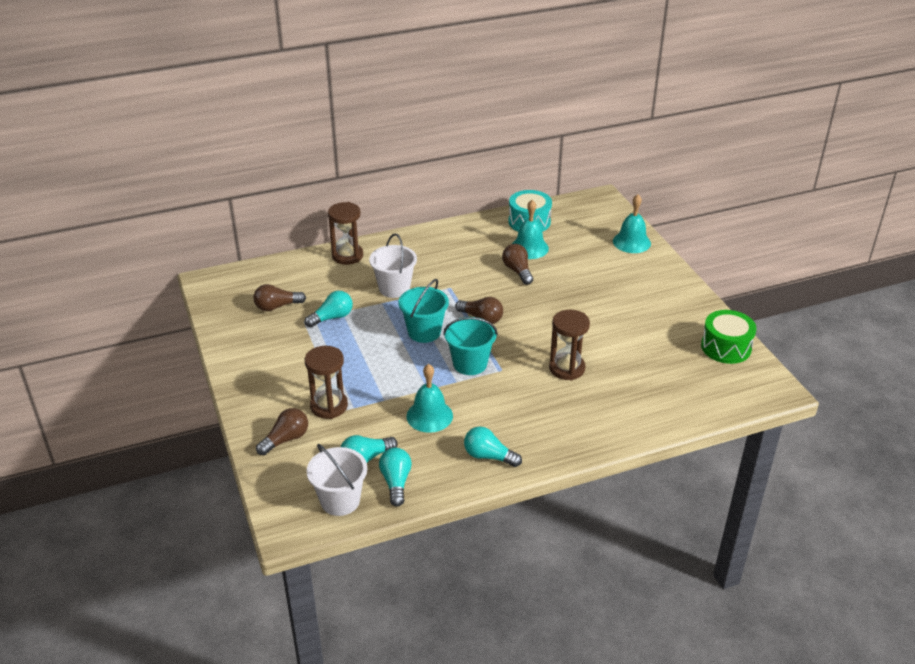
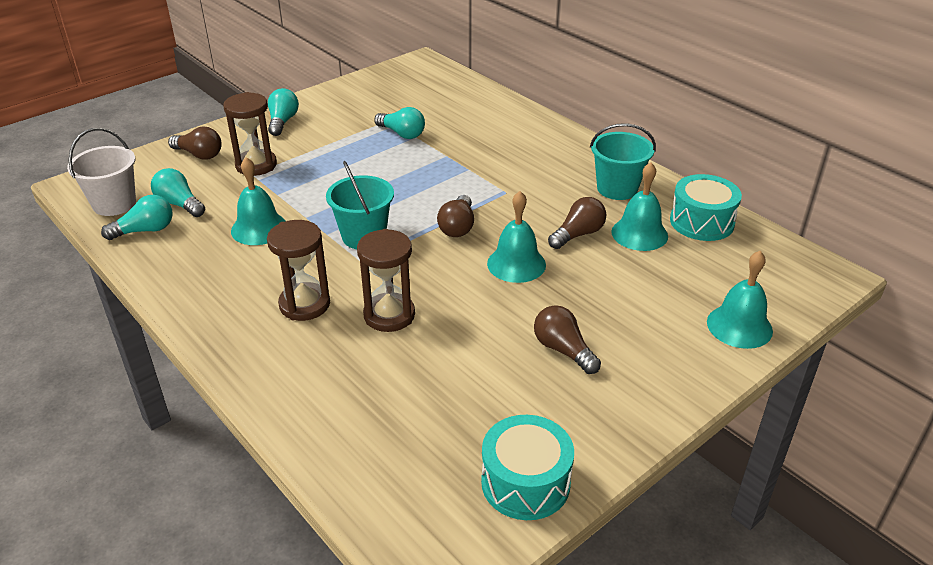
camera: 70 degrees right, 0 degrees up
brown light bulb [253,284,306,311] -> brown light bulb moved to [534,305,601,374]
brown hourglass [328,202,363,265] -> brown hourglass moved to [267,220,330,321]
white bucket [369,233,417,298] -> none
turquoise bucket [399,279,449,343] -> turquoise bucket moved to [590,123,656,200]
turquoise light bulb [464,426,522,467] -> turquoise light bulb moved to [268,88,299,136]
green drum [701,310,757,364] -> turquoise drum [481,415,574,520]
none -> turquoise bell [487,191,546,283]

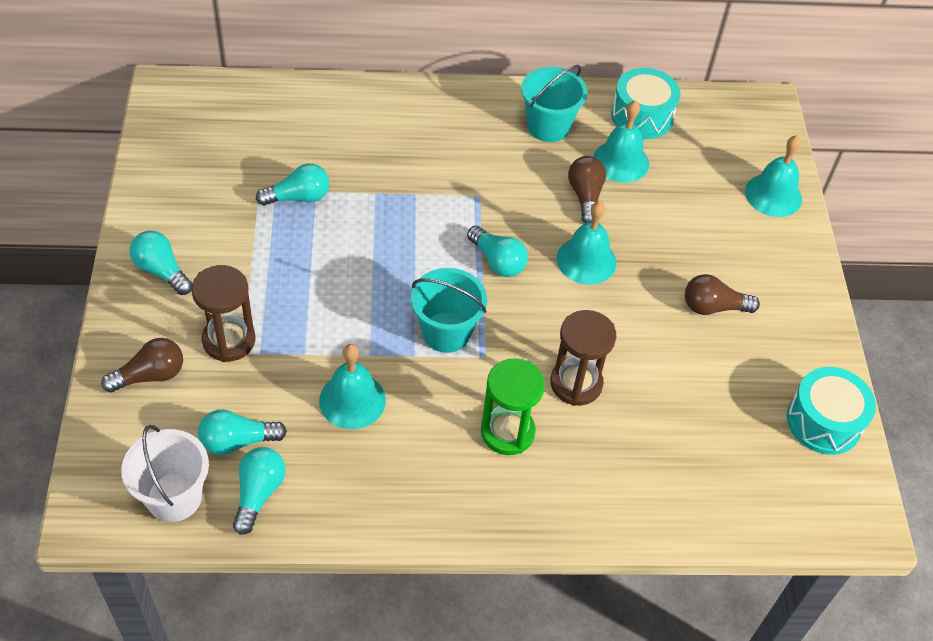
camera: 55 degrees left, 15 degrees up
brown hourglass [267,220,330,321] -> green hourglass [481,358,545,455]
brown light bulb [437,195,474,237] -> turquoise light bulb [467,225,528,277]

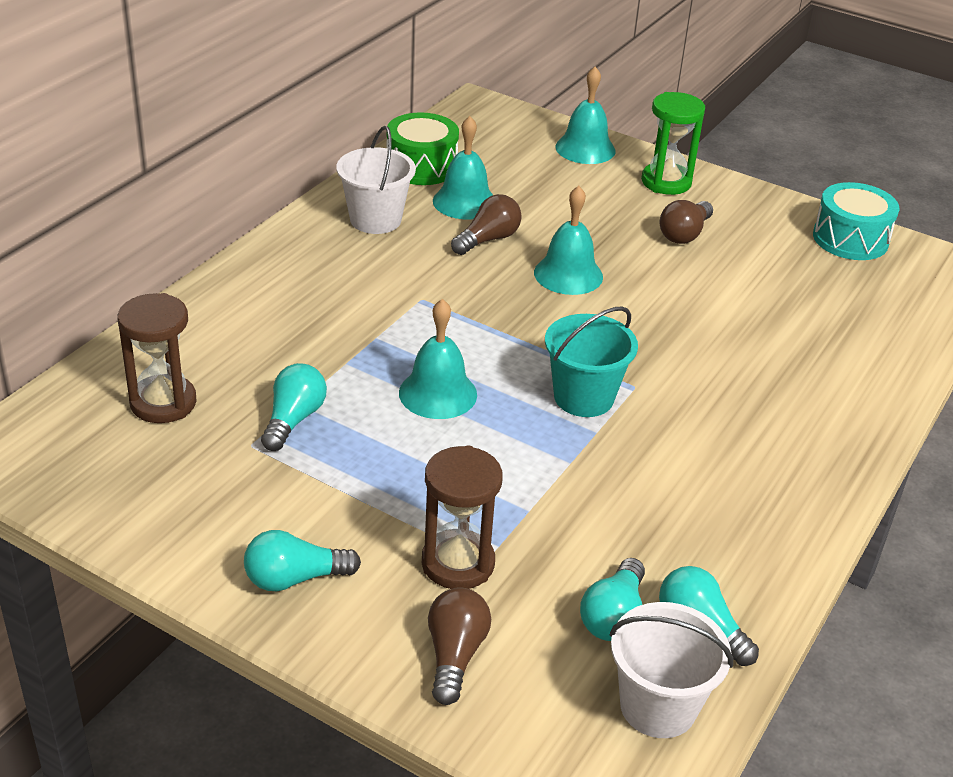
camera: 55 degrees left, 15 degrees down
turquoise bell [319,344,386,429] -> turquoise bell moved to [399,299,477,419]
turquoise light bulb [467,225,528,277] -> none
green hourglass [481,358,545,455] -> green hourglass moved to [641,92,705,195]
turquoise bucket [521,65,587,142] -> white bucket [337,126,416,234]
brown hourglass [550,310,616,406] -> brown hourglass moved to [117,293,196,423]
brown light bulb [568,156,606,223] -> brown light bulb turned 105 degrees clockwise [451,194,522,255]
turquoise drum [611,68,681,139] -> green drum [386,112,459,185]

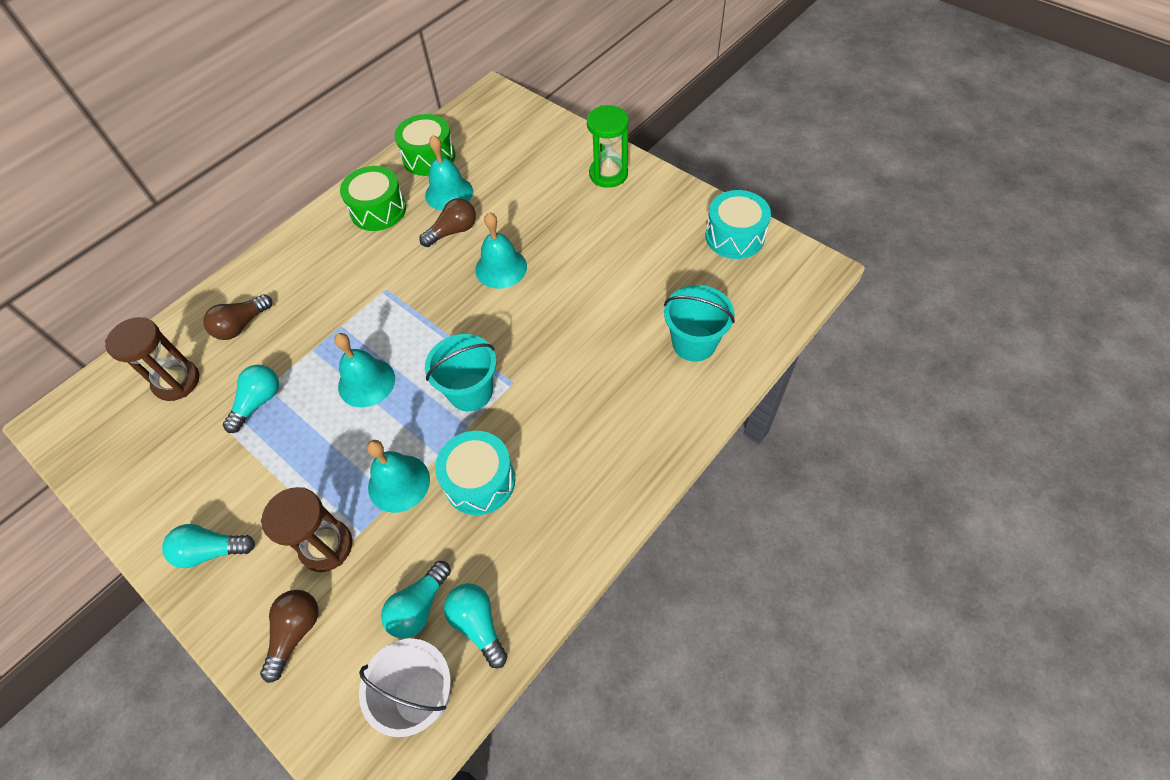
camera: 15 degrees right, 20 degrees up
white bucket [337,126,416,234] -> green drum [340,166,406,231]
turquoise bell [556,67,616,164] -> turquoise bell moved to [367,440,430,513]
brown light bulb [659,200,713,244] -> brown light bulb moved to [203,294,272,340]
none -> turquoise drum [435,431,515,515]
none -> turquoise bucket [664,285,735,362]

